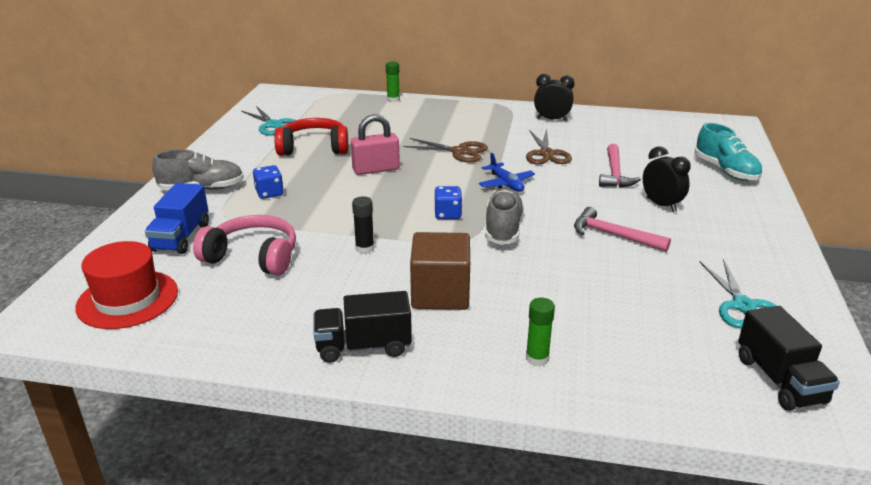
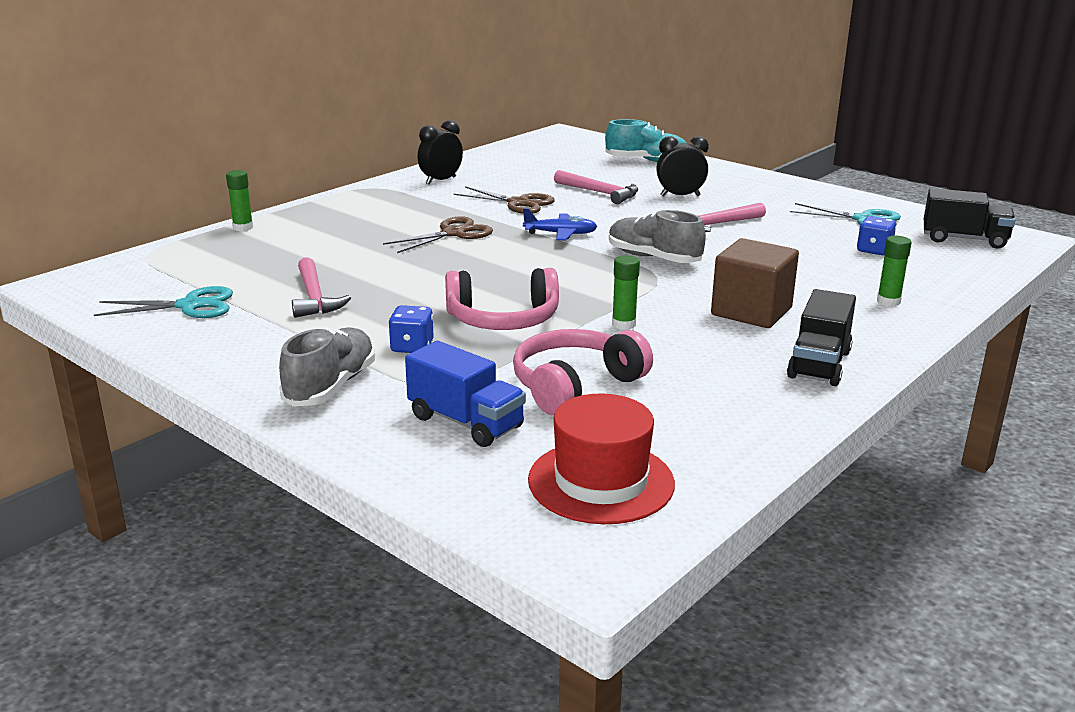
camera: 60 degrees left, 5 degrees down
red headphones [274,118,348,156] -> pink hammer [292,257,351,318]
pink padlock [351,114,400,175] -> none
black glue stick [352,196,374,254] -> green glue stick [612,255,640,330]
blue dice [434,186,462,219] -> blue dice moved to [857,216,896,255]
none -> pink headphones [445,268,559,330]

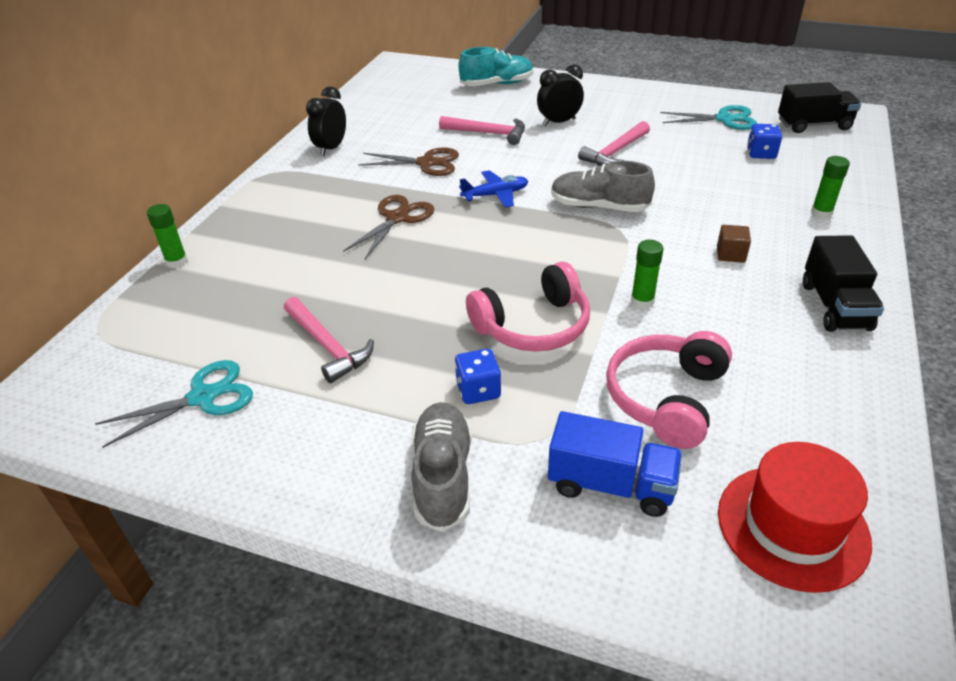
camera: 20 degrees left, 15 degrees up
brown cube [711,238,799,328] -> brown cube [717,225,751,263], size x0.46

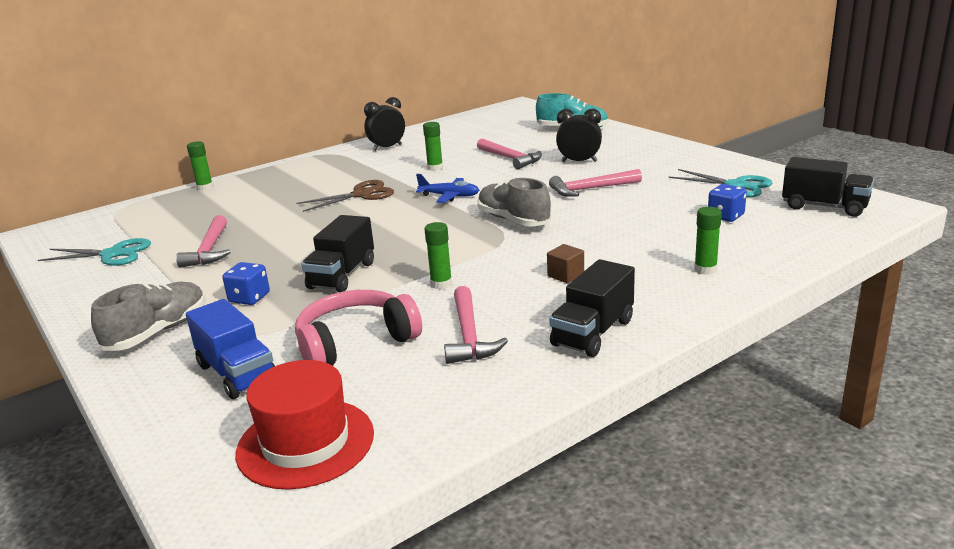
camera: 35 degrees right, 15 degrees down
brown scissors [358,147,459,176] -> green glue stick [423,122,443,171]
pink headphones [466,262,590,352] -> black truck [302,215,374,292]
none -> pink hammer [444,286,508,364]

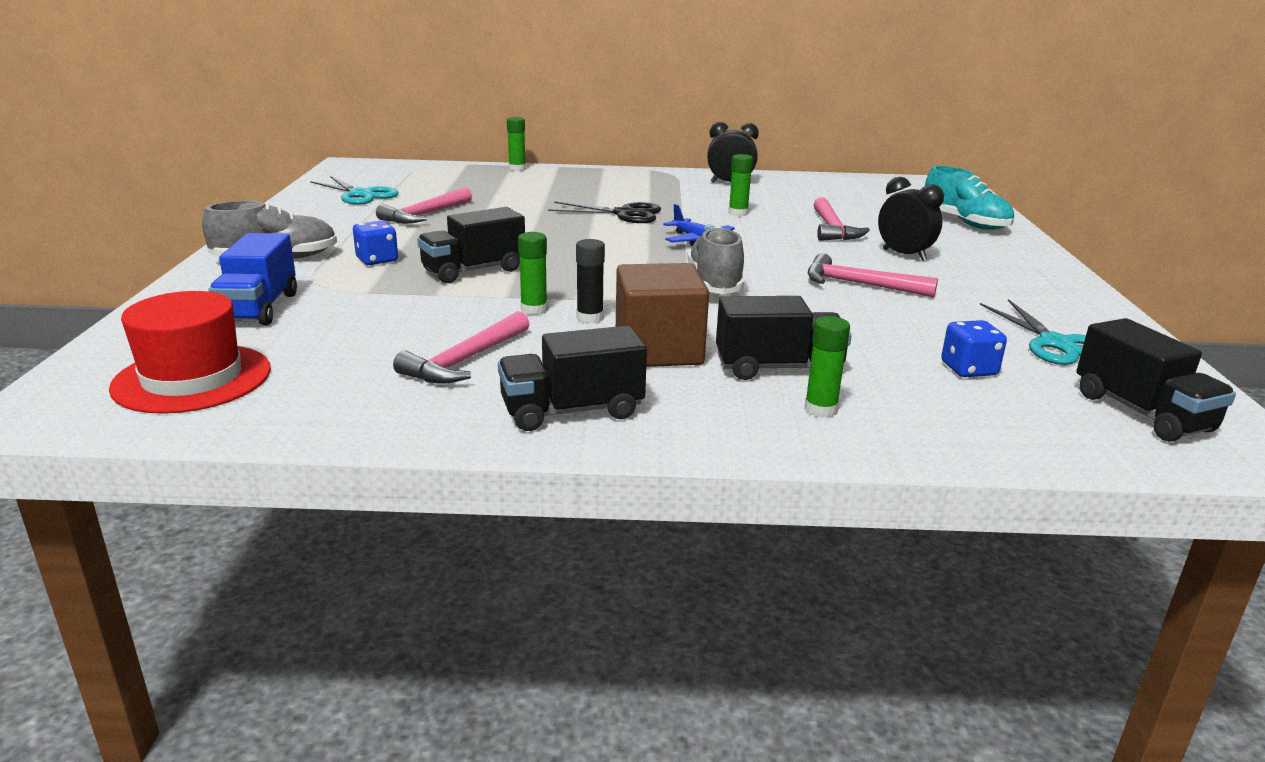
camera: 35 degrees right, 0 degrees up
pink headphones [295,290,422,366] -> none
brown scissors [297,180,394,212] -> black scissors [548,201,661,223]
brown cube [547,244,584,283] -> brown cube [616,263,709,367], size x2.19
none -> black glue stick [576,239,605,324]
none -> black truck [716,296,852,380]

